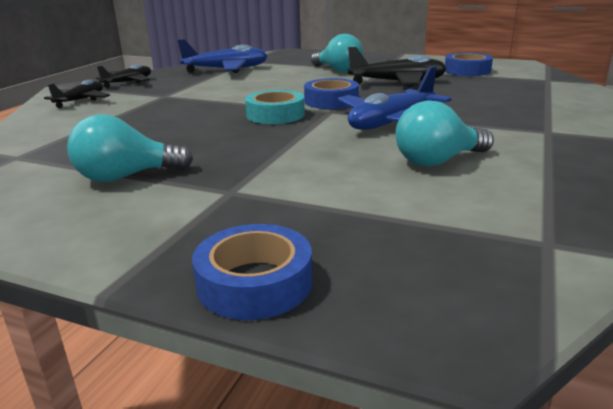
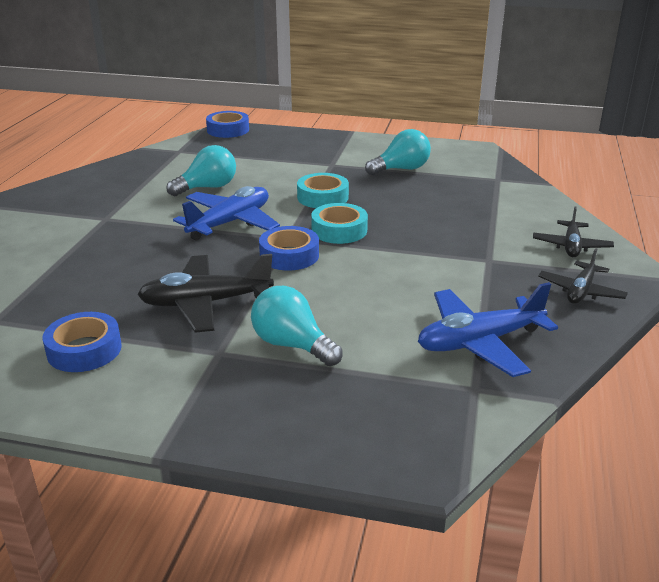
camera: 170 degrees right, 5 degrees up
blue tape [192,224,312,320] -> blue tape moved to [206,111,249,138]
none -> turquoise tape [297,173,349,208]

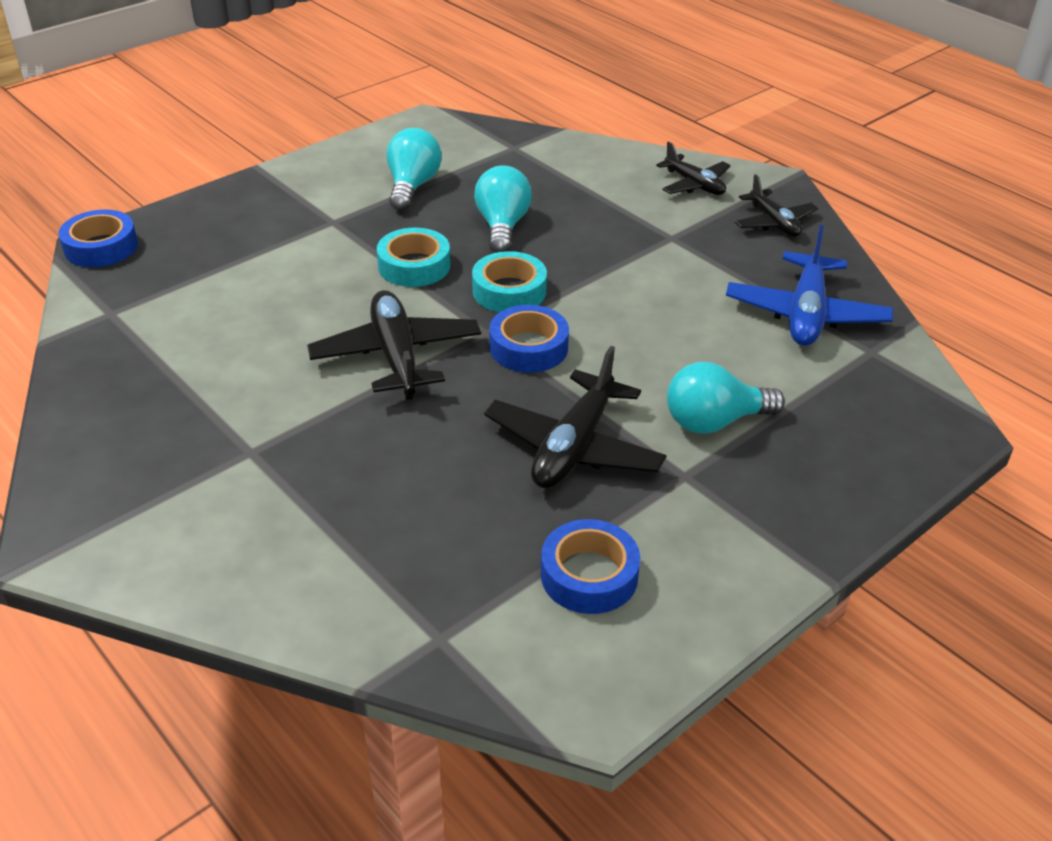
camera: 55 degrees left, 10 degrees up
turquoise light bulb [166,145,236,196] -> turquoise light bulb moved to [474,165,532,253]
blue plane [173,186,280,240] -> black plane [307,290,481,400]

